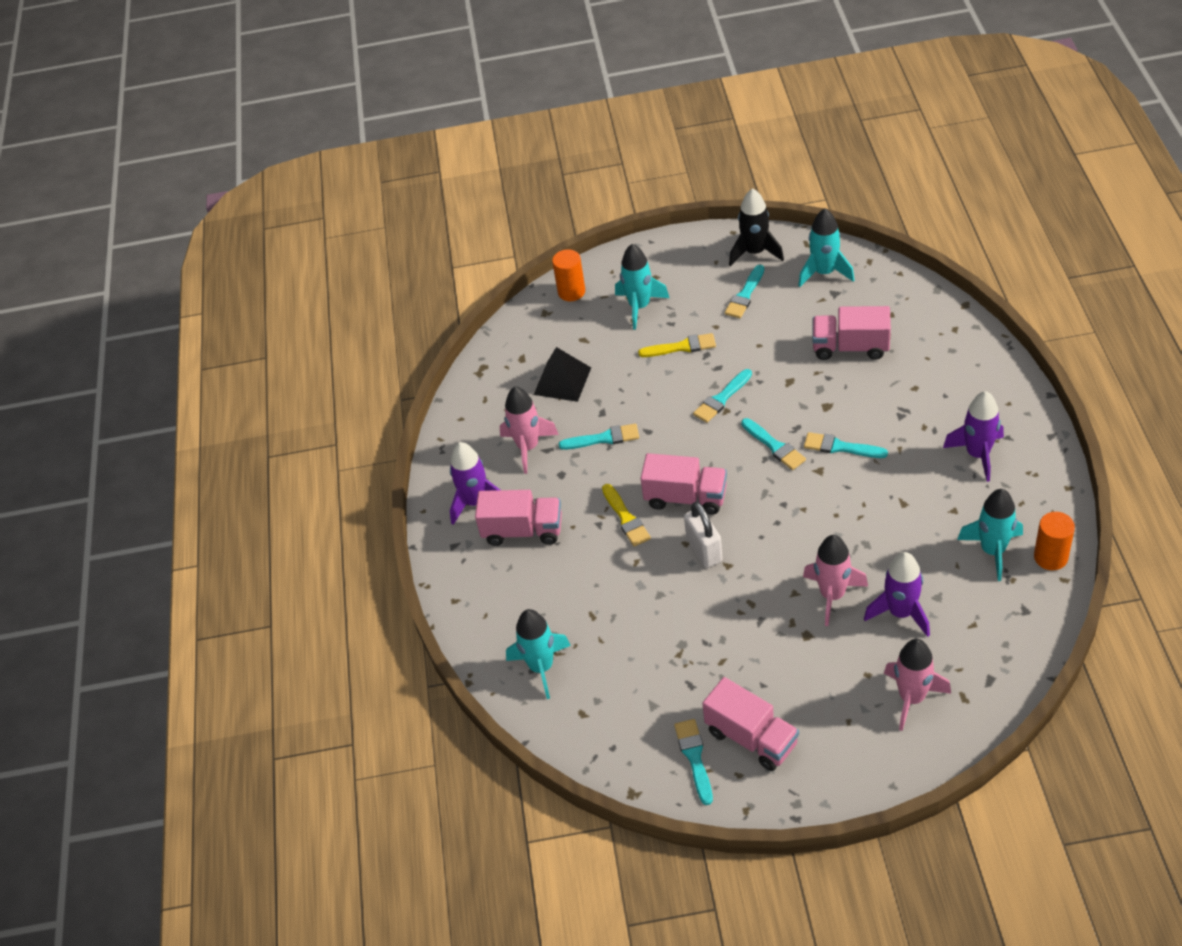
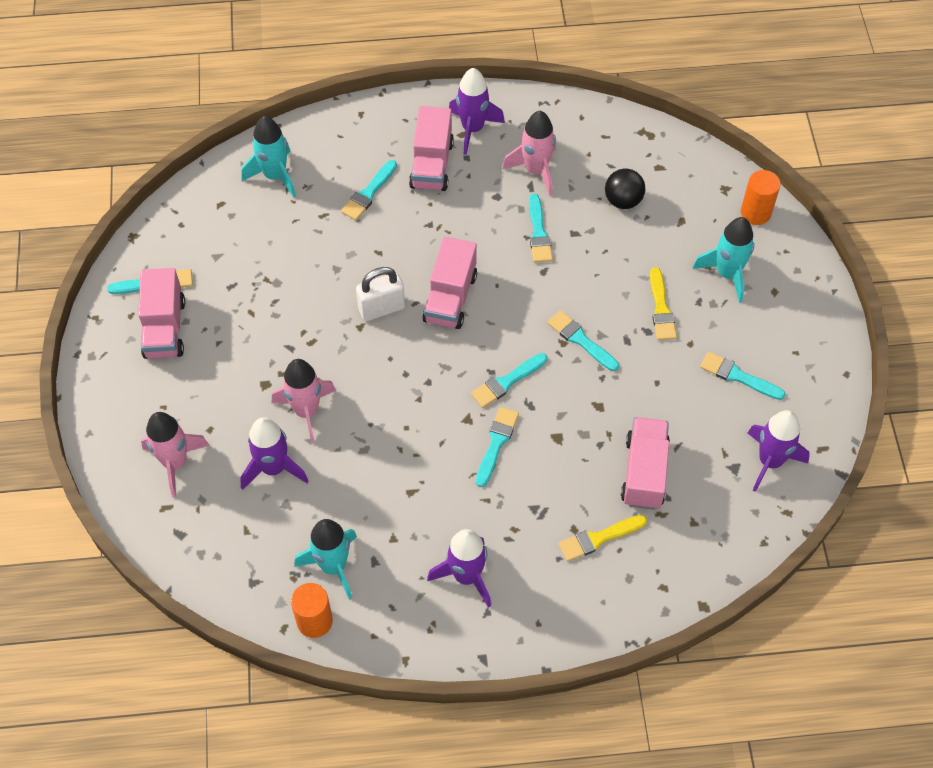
camera: 85 degrees right, 10 degrees up
black pyramid [534,347,591,402] -> black ball [605,168,645,209]
yellow brush [602,484,651,547] -> yellow brush moved to [558,515,647,562]
pink truck [702,677,799,771] -> pink truck turned 45 degrees counterclockwise [138,268,185,359]
black rocket [729,188,784,267] -> none
turquoise rocket [798,208,855,287] -> purple rocket [748,410,810,492]
none -> turquoise brush [341,160,397,220]

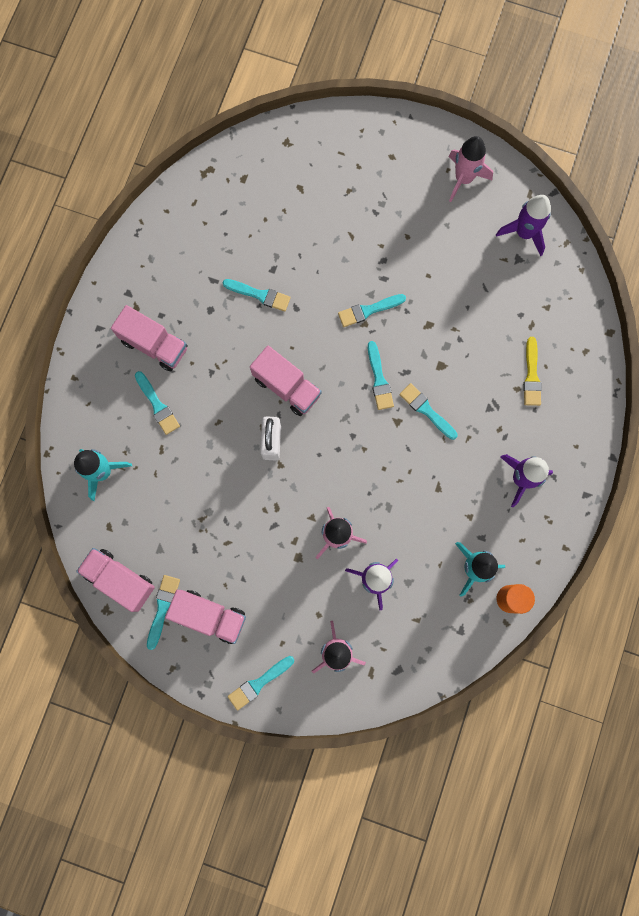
camera: 65 degrees left, 20 degrees up
purple rocket [449,68,505,155] -> none
pink rocket [502,111,556,196] -> pink rocket moved to [448,136,493,202]
black ball [605,168,645,209] -> none
pink truck [621,417,670,510] -> pink truck moved to [76,548,155,612]
yellow brush [650,267,677,340] -> none
turquoise rocket [692,217,754,303] -> none
turquoise brush [700,352,785,400] -> turquoise brush moved to [228,656,294,711]
orange cylinder [741,170,780,225] -> none

